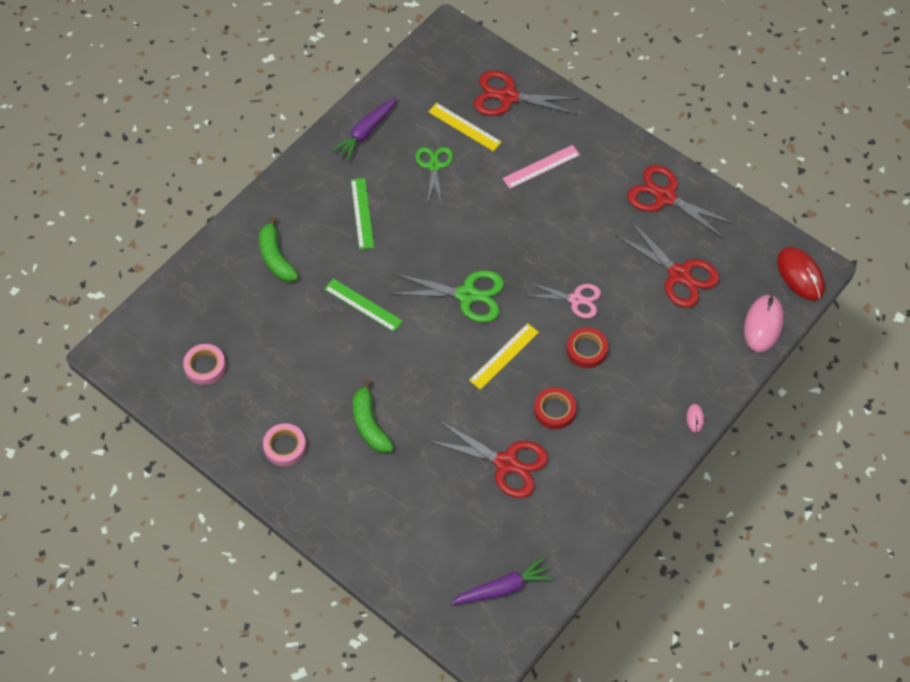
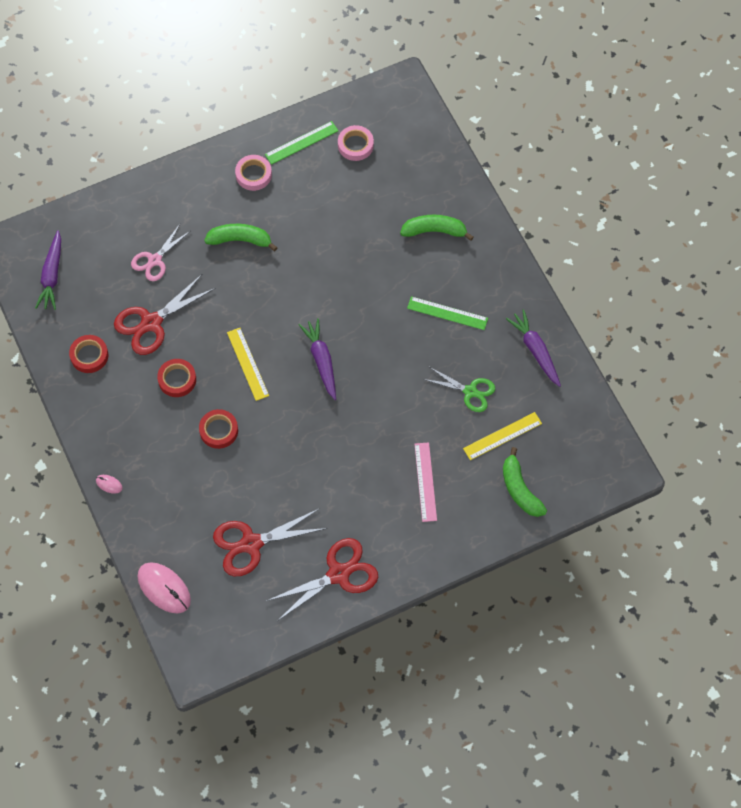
camera: 115 degrees right, 5 degrees up
green ruler [324,279,403,332] -> green ruler moved to [265,121,338,165]
green scissors [390,270,504,323] -> purple carrot [299,318,336,400]
red scissors [474,70,581,116] -> green banana [503,447,547,517]
pink scissors [526,282,601,318] -> pink scissors moved to [131,224,190,281]
red mouse [777,247,825,301] -> none
none -> red tape [69,335,108,373]

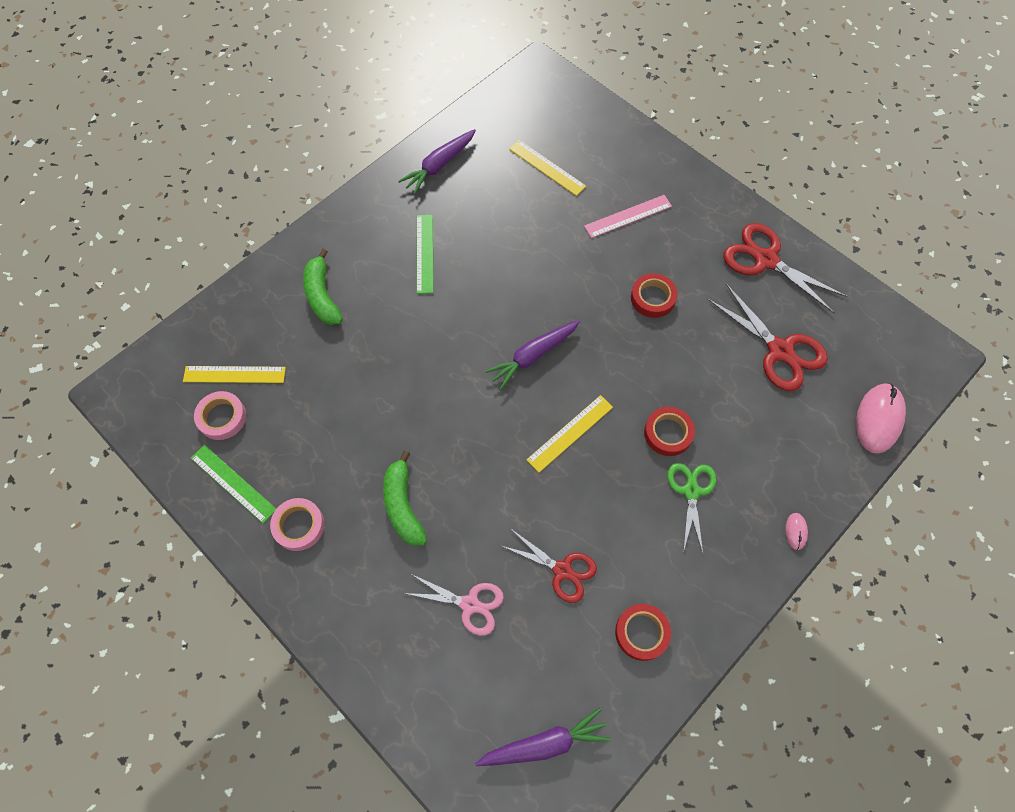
camera: 110 degrees left, 0 degrees up
red scissors [114,274,216,355] -> red scissors [502,529,597,603], size x0.66
red tape [157,359,196,397] -> red tape moved to [631,273,678,318]
green scissors [423,367,495,412] -> green scissors moved to [667,463,716,553]
green banana [503,447,547,517] -> none
none -> yellow ruler [183,366,286,383]

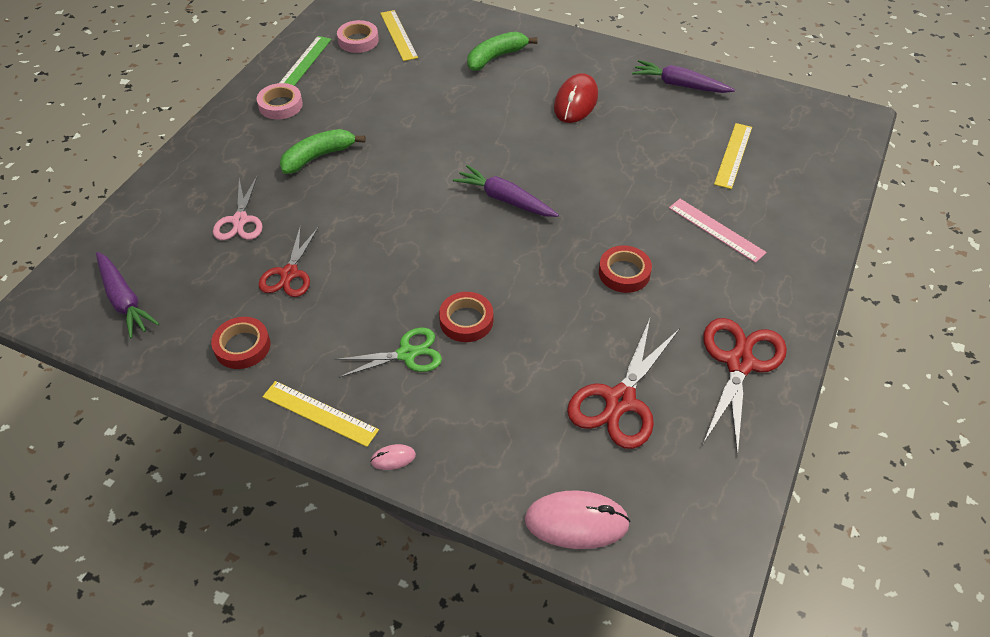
camera: 70 degrees right, 15 degrees down
green ruler [417,215,433,294] -> red mouse [554,73,598,123]
yellow ruler [527,395,613,472] -> yellow ruler moved to [263,381,379,447]

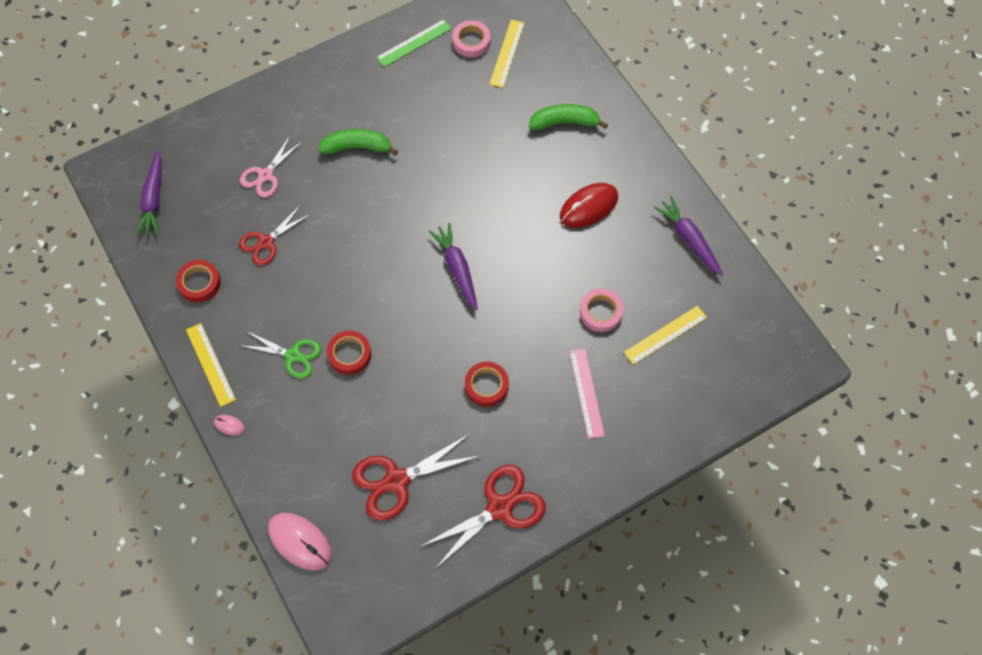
camera: 35 degrees right, 15 degrees up
pink tape [257,83,303,120] -> pink tape moved to [580,289,623,332]

